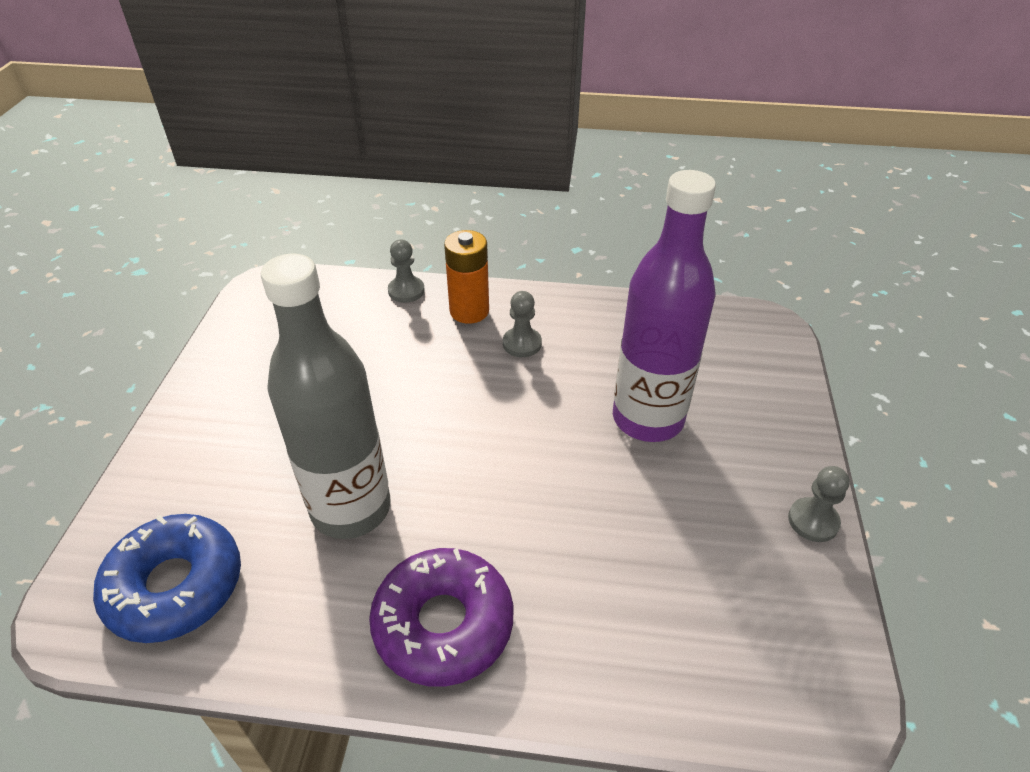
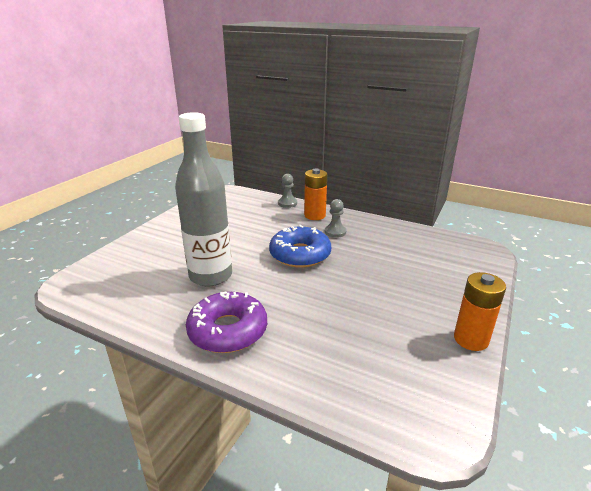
camera: 20 degrees right, 15 degrees down
blue donut [93,514,241,643] -> blue donut moved to [269,225,331,268]
purple bottle [613,170,716,442] -> none
grey pawn [788,466,850,542] -> orange battery [454,272,506,351]

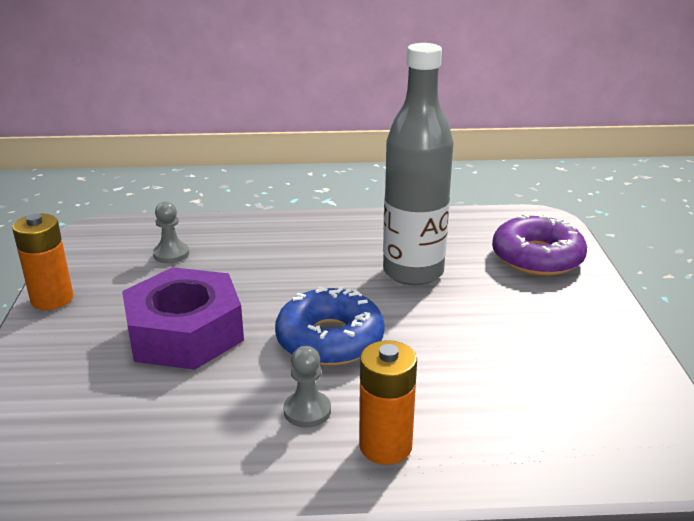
camera: 150 degrees right, 0 degrees up
purple donut [186,291,267,353] -> purple donut moved to [492,214,587,276]
grey pawn [278,174,297,208] -> grey pawn moved to [153,202,189,263]
none -> purple nut [122,267,244,370]

